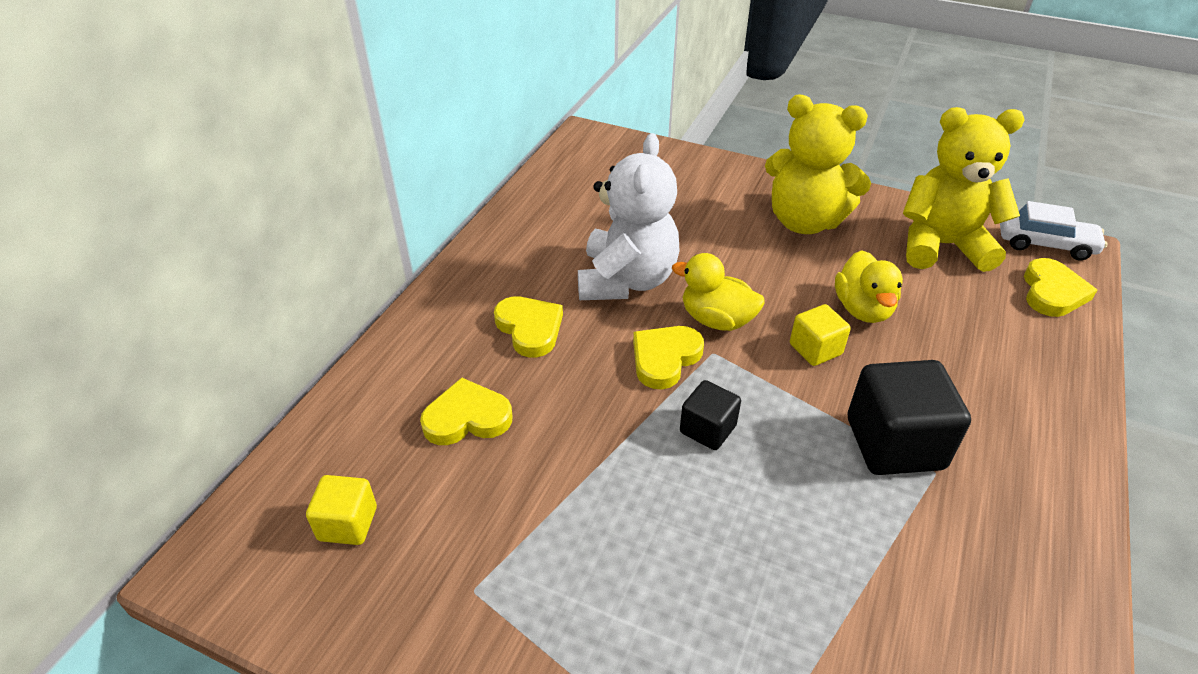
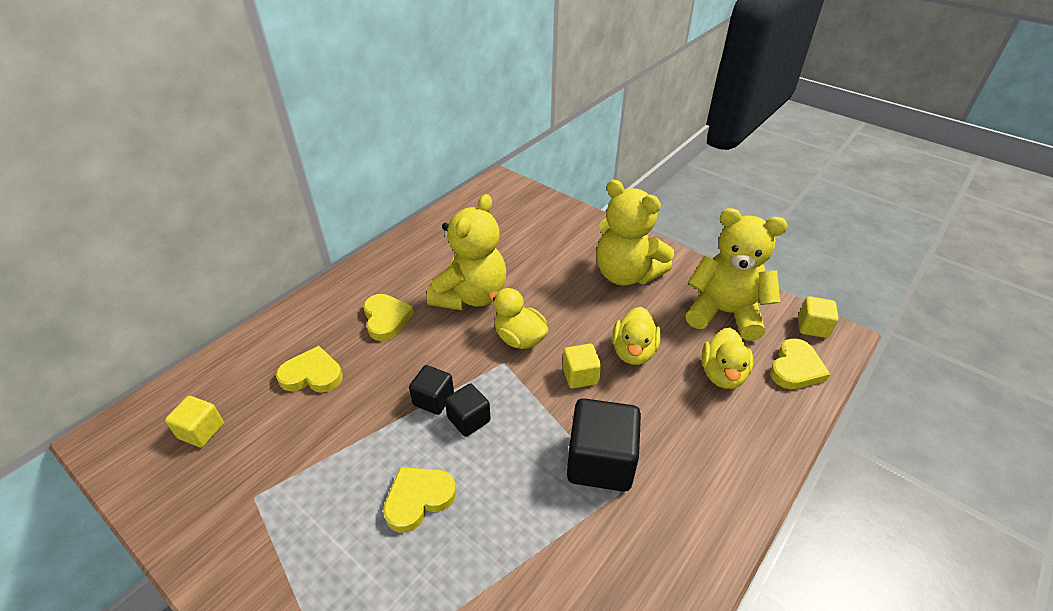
camera: 15 degrees right, 0 degrees up
white teddy bear [578,133,679,300] -> yellow teddy bear [427,194,506,310]
yellow heart [633,326,704,389] -> yellow heart moved to [383,467,456,533]
white car [1000,201,1107,260] -> yellow cube [798,296,838,338]
none -> black cube [409,365,454,415]
none -> yellow duck [701,328,753,389]

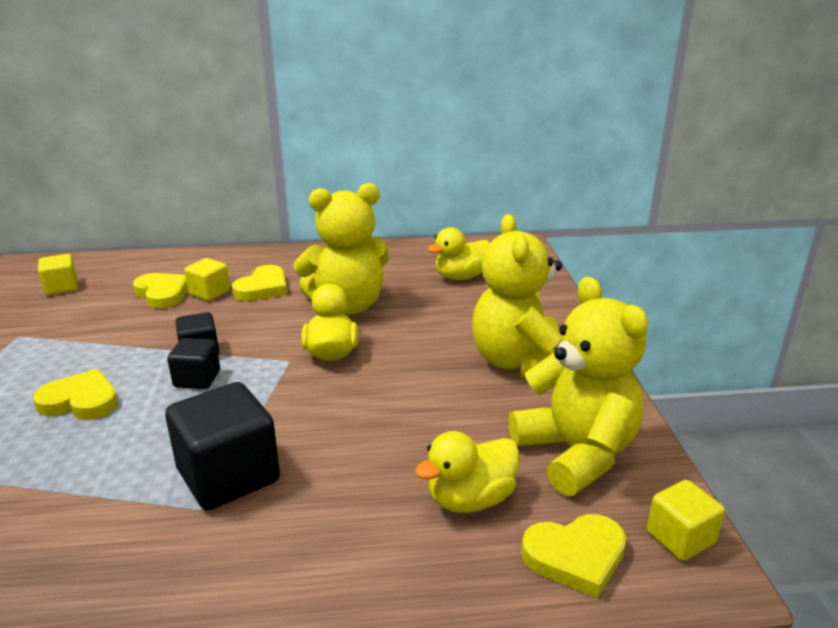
camera: 45 degrees right, 15 degrees down
yellow cube [562,343,601,389] -> yellow cube moved to [184,258,230,301]
yellow duck [612,307,661,365] -> yellow duck moved to [427,227,490,280]

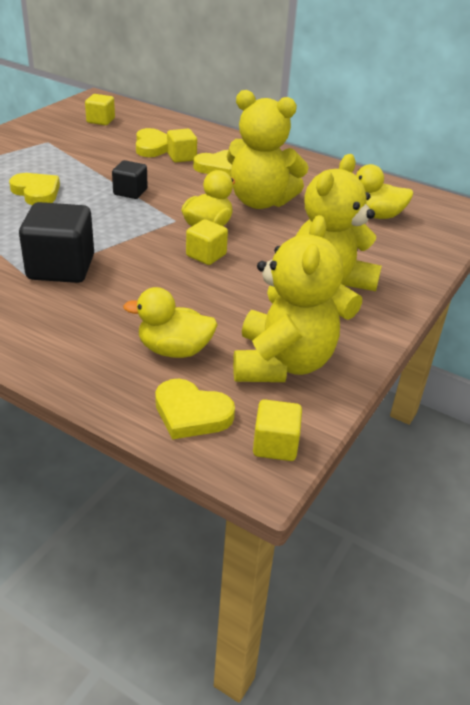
camera: 35 degrees right, 10 degrees up
black cube [167,338,220,389] -> none
none -> yellow cube [186,219,228,265]

